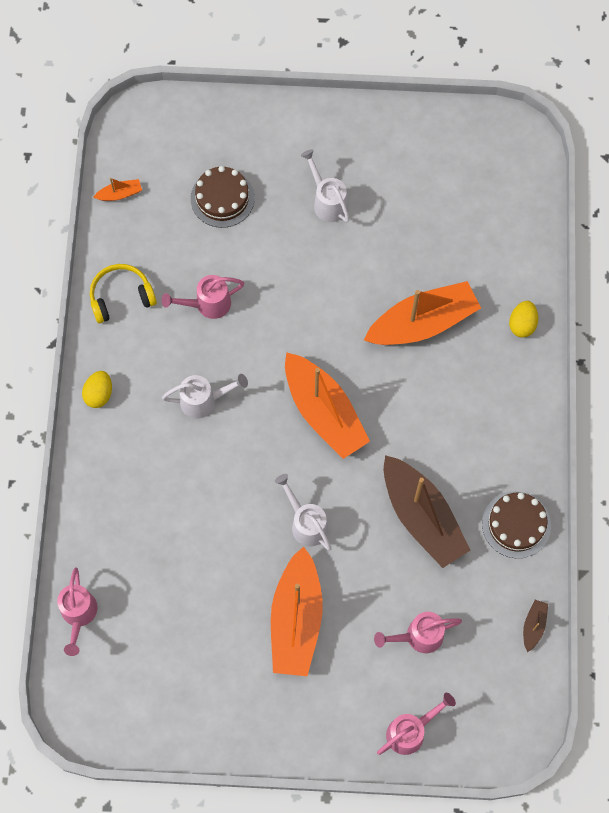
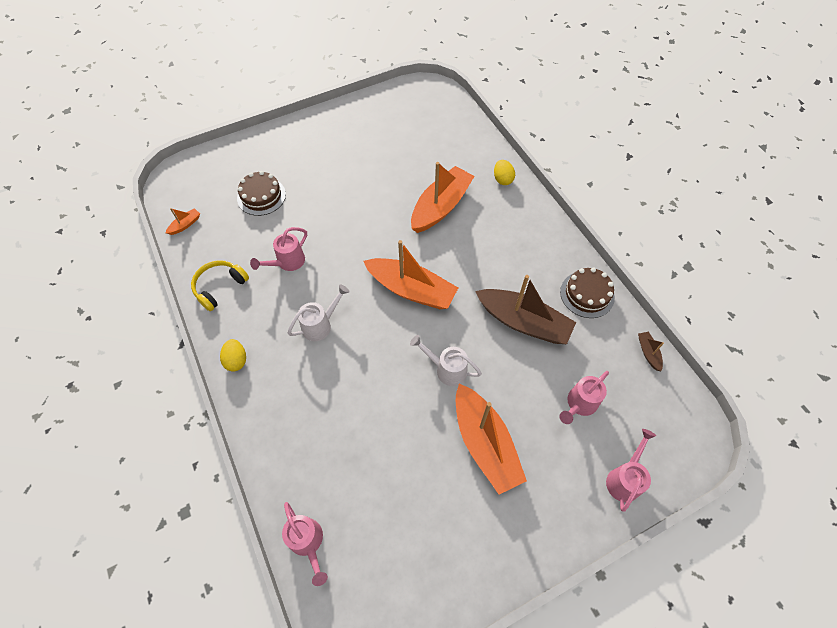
camera: 30 degrees left, 10 degrees down
white watering can [301,149,350,223] -> none

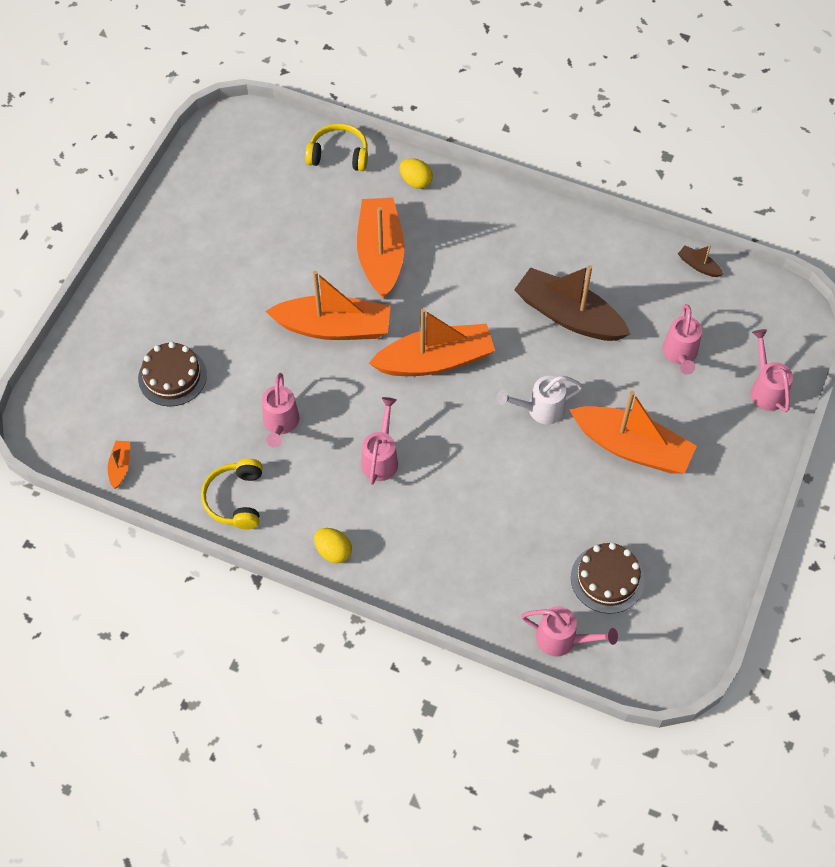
camera: 40 degrees left, 0 degrees up
white watering can [288,284,349,341] -> pink watering can [361,397,398,485]
brown boat [475,275,576,344] -> brown boat turned 135 degrees counterclockwise [514,265,630,341]
brown cake [560,267,615,318] -> brown cake moved to [571,543,645,614]
none -> orange boat [265,271,391,340]
none -> yellow headphones [305,123,368,171]

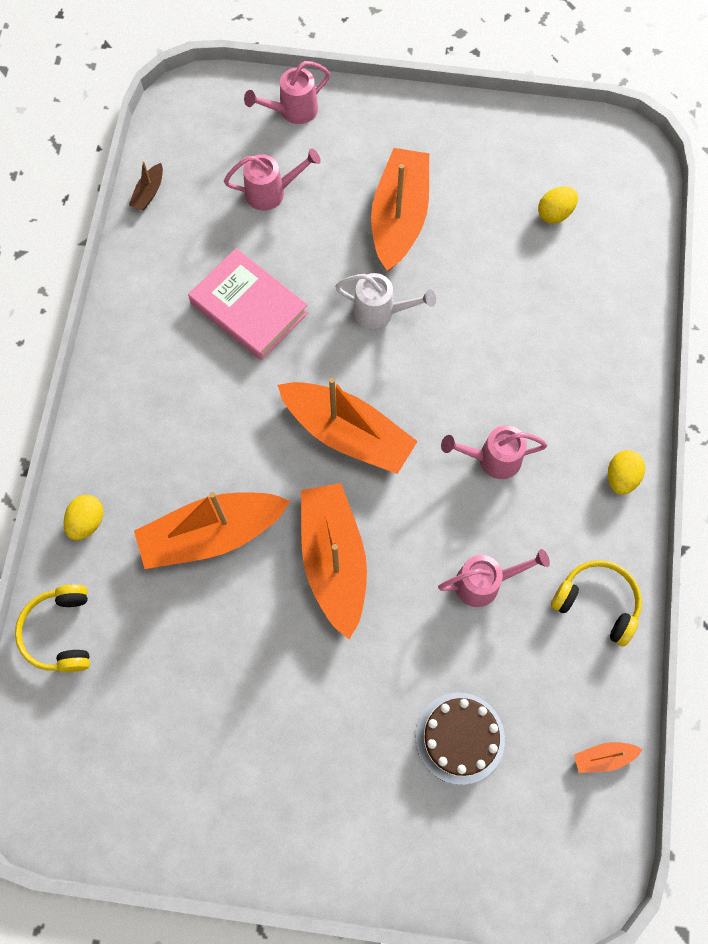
camera: 105 degrees left, 10 degrees up
yellow headphones [201,458,262,529] -> yellow headphones turned 135 degrees counterclockwise [551,560,642,646]
orange boat [369,309,495,376] -> orange boat turned 150 degrees clockwise [277,378,418,474]
white watering can [497,376,583,424] -> white watering can turned 45 degrees counterclockwise [335,273,436,328]
brown boat [514,265,630,341] -> pink book [188,248,308,360]
pink watering can [521,606,618,656] -> none
brown cake [571,543,645,614] -> yellow egg [538,186,578,224]

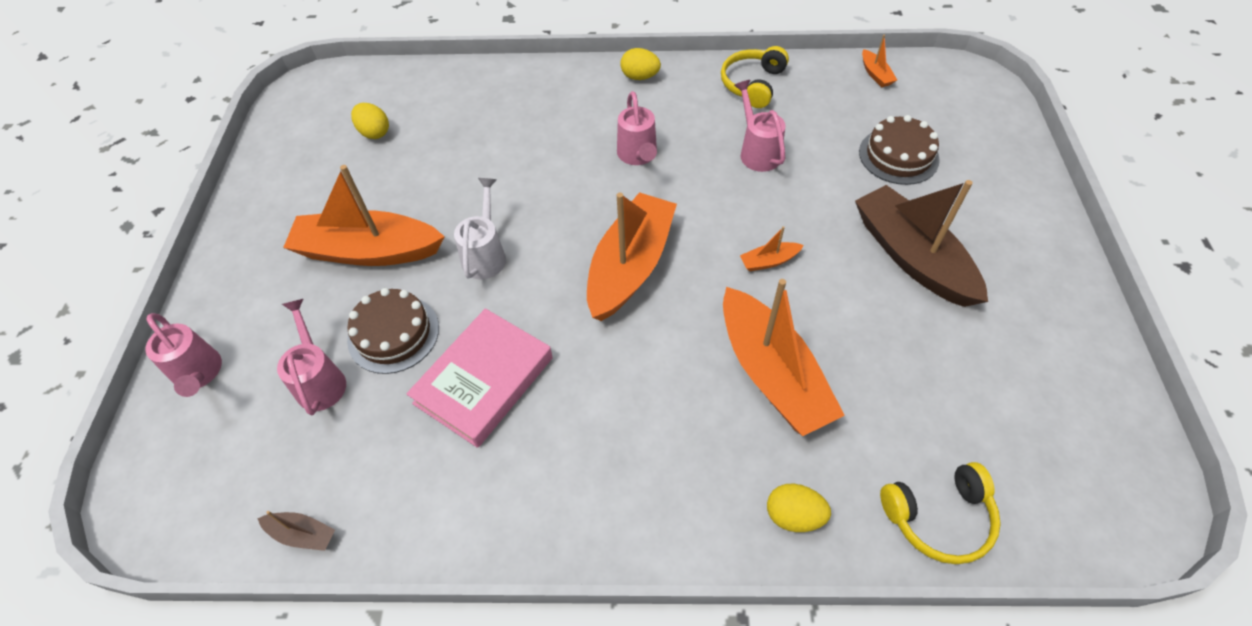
camera: 95 degrees left, 15 degrees down
orange boat [301,483,367,639] -> orange boat [740,226,804,271], size x0.41
none -> brown cake [347,288,439,374]
none -> brown boat [855,180,988,307]

